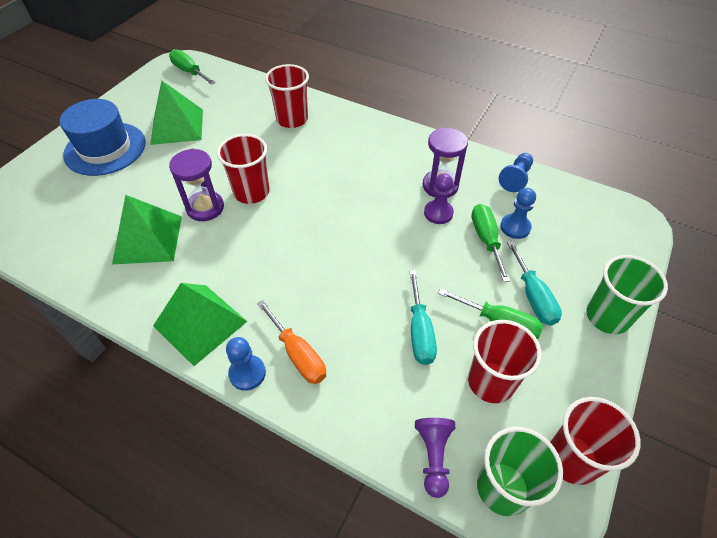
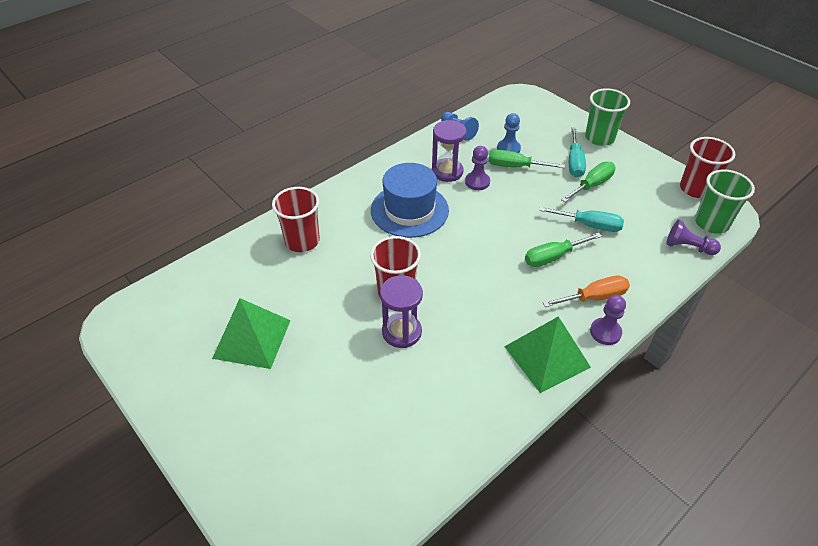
camera: 70 degrees left, 5 degrees down
blue hat [60,99,146,176] -> blue hat moved to [371,163,449,238]
green pyramid [112,195,182,264] -> none
green screwdriver [169,49,216,85] -> green screwdriver moved to [525,233,602,267]
blue pawn [226,337,266,391] -> purple pawn [590,295,626,345]
red cup [468,320,542,403] -> none
turquoise screwdriver [507,241,562,326] -> turquoise screwdriver turned 90 degrees clockwise [569,127,586,177]

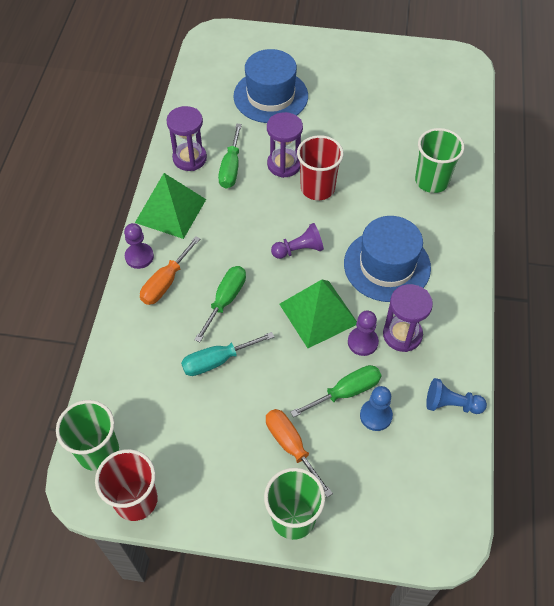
camera: 140 degrees right, 10 degrees up
green pyramid [212,298,291,369] -> green pyramid moved to [279,280,357,348]
red cup [272,187,320,252] -> green cup [415,128,464,193]
green screwdriver [561,162,616,202] -> green screwdriver moved to [218,124,242,188]
turquoise screwdriver [569,127,586,177] -> orange screwdriver [266,409,333,497]
purple pawn [666,219,721,255] -> purple pawn moved to [271,223,324,259]
none -> purple hourglass [166,106,207,171]
none -> blue hat [233,49,308,123]

